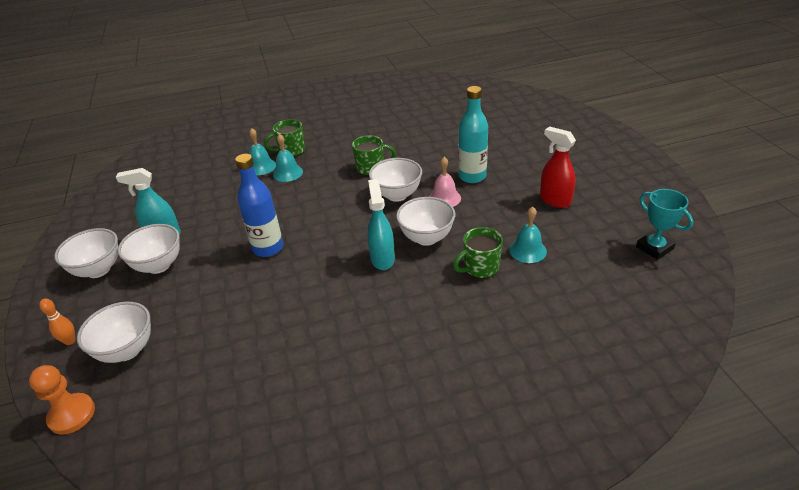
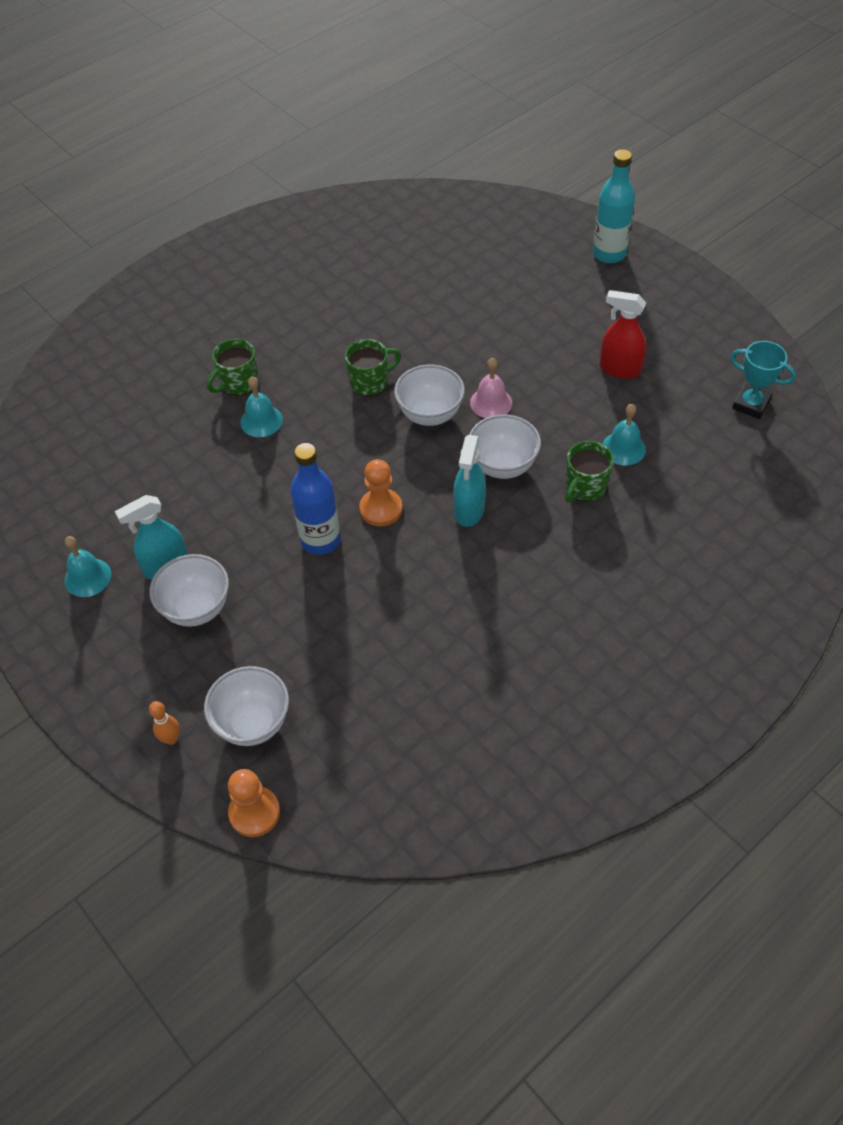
camera: 25 degrees left, 15 degrees up
white bowl [54,228,118,278] -> none
turquoise bell [249,128,276,175] -> turquoise bell moved to [64,536,111,597]
turquoise spray bottle [367,179,395,270] -> turquoise spray bottle turned 135 degrees counterclockwise [453,435,486,527]
turquoise bottle [458,86,488,183] -> turquoise bottle moved to [593,149,635,263]
none -> orange pawn [359,459,403,526]

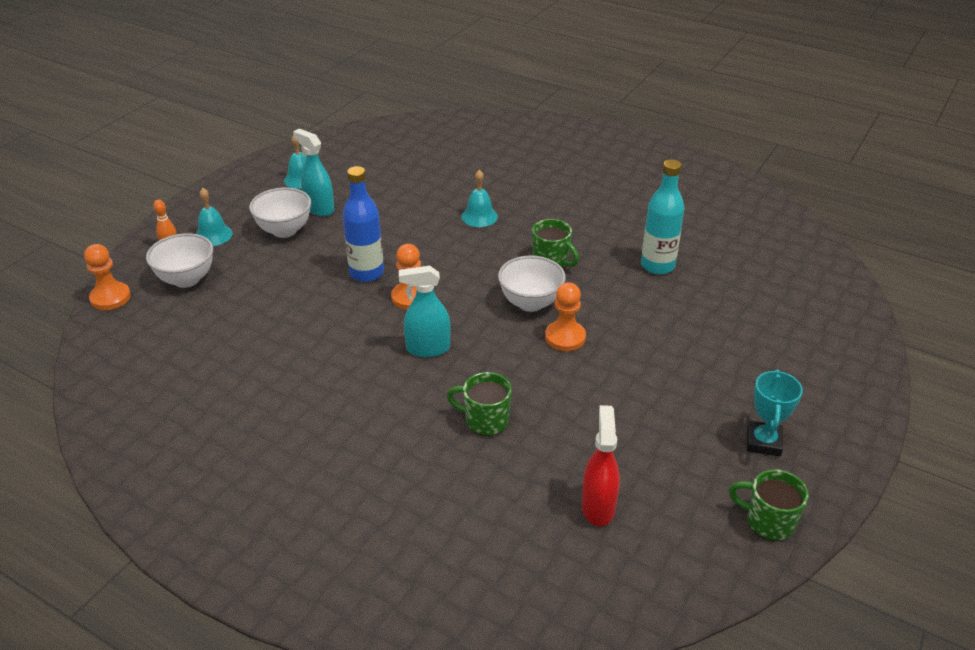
camera: 70 degrees right, 15 degrees down
green mug [207,339,258,396] -> green mug moved to [729,469,809,541]
white bowl [469,414,541,479] -> none
pink bell [470,358,512,418] -> orange pawn [545,282,586,351]
turquoise bottle [593,149,635,263] -> turquoise bottle moved to [641,159,684,274]
red spray bottle [600,290,646,379] -> red spray bottle moved to [582,405,620,526]
turquoise bell [603,404,646,466] -> turquoise bell moved to [196,188,233,246]
turquoise trophy [730,341,796,419] -> turquoise trophy moved to [747,369,803,457]

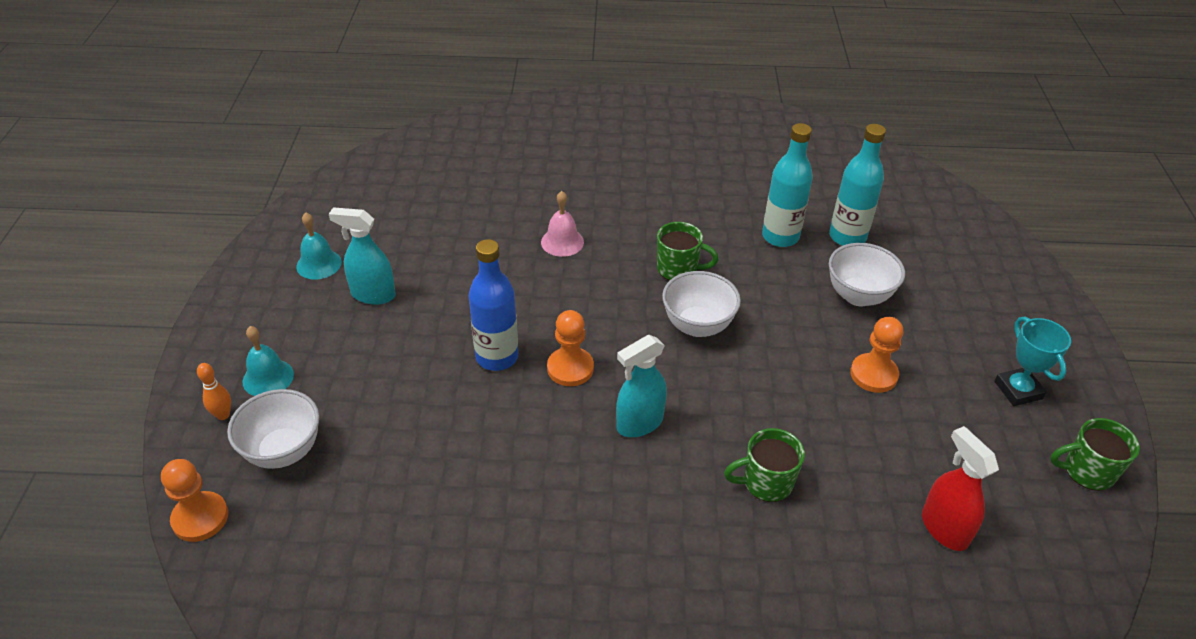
camera: 30 degrees left, 5 degrees up
white bowl [249,187,311,238] -> white bowl moved to [829,243,905,306]
turquoise bell [462,170,498,227] -> pink bell [541,191,584,257]
orange pawn [545,282,586,351] -> orange pawn moved to [850,317,903,393]
none -> turquoise bottle [829,124,886,246]

